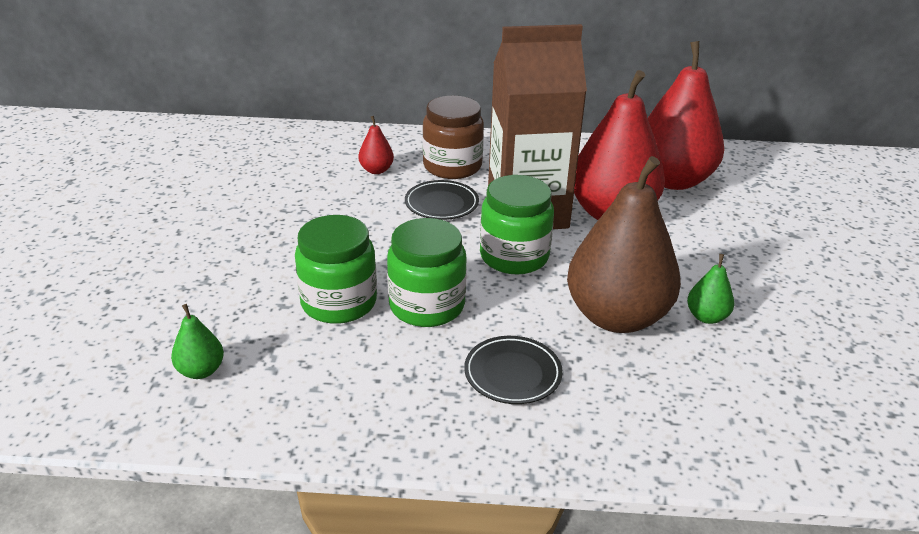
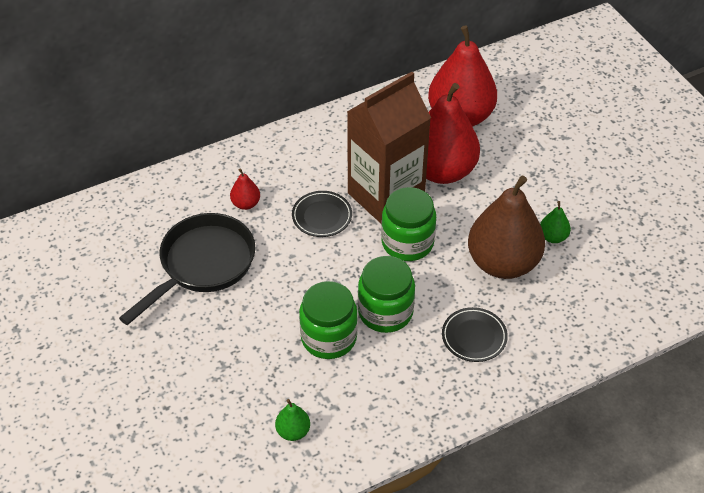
camera: 30 degrees left, 15 degrees up
brown jar [423,96,484,179] -> none
none -> black pan [119,213,255,325]

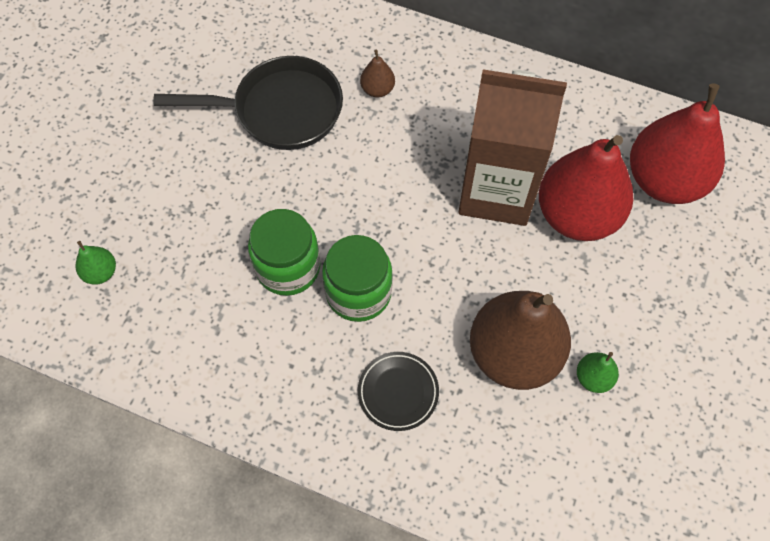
camera: 50 degrees right, 15 degrees up
red pear [230,169,260,210] -> brown pear [360,50,395,98]
green pear [275,399,310,441] -> green pear moved to [75,241,116,285]
black plate [292,191,352,237] -> none
green jar [381,187,436,261] -> none

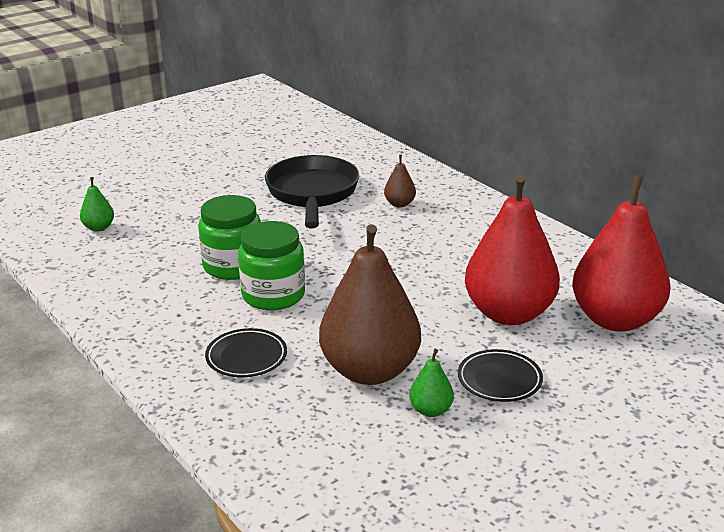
camera: 30 degrees right, 35 degrees down
black pan [153,56,343,150] -> black pan turned 120 degrees counterclockwise [265,155,359,228]
brown carton [458,69,567,226] -> none
none -> black plate [458,349,543,402]

